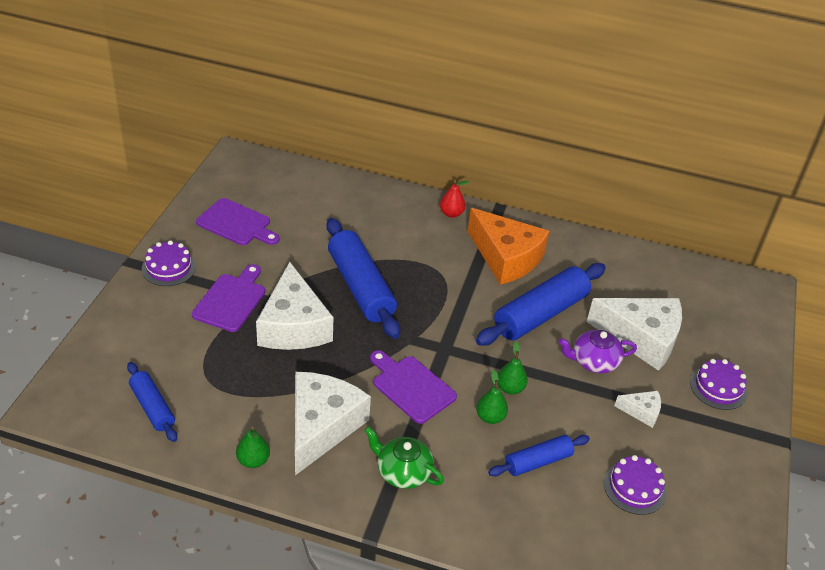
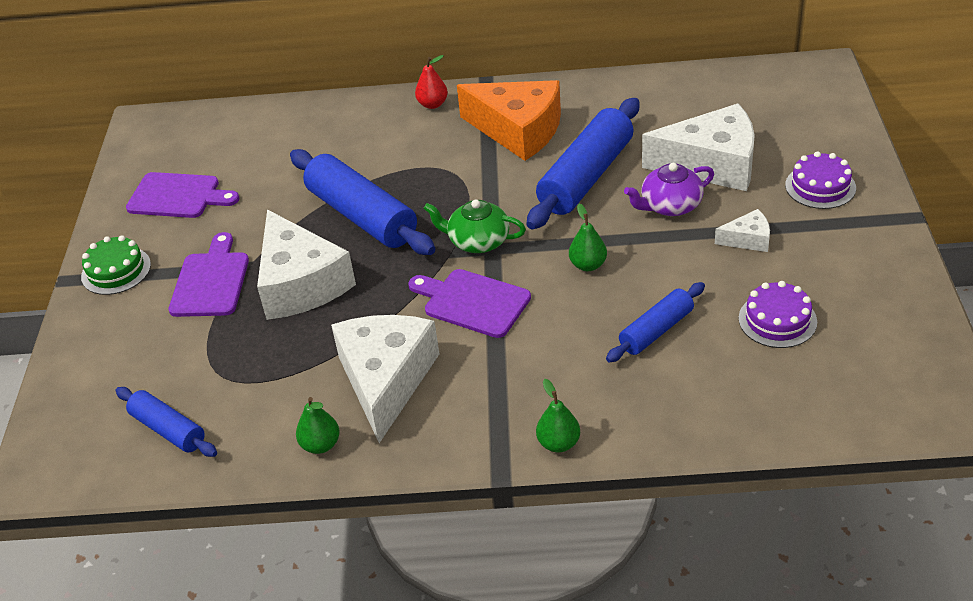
camera: 10 degrees left, 0 degrees up
purple cake [142,240,196,286] -> green cake [81,235,151,295]
green teapot [364,426,444,489] -> green teapot moved to [423,199,526,253]
green pear [476,370,508,424] -> green pear moved to [536,379,580,452]

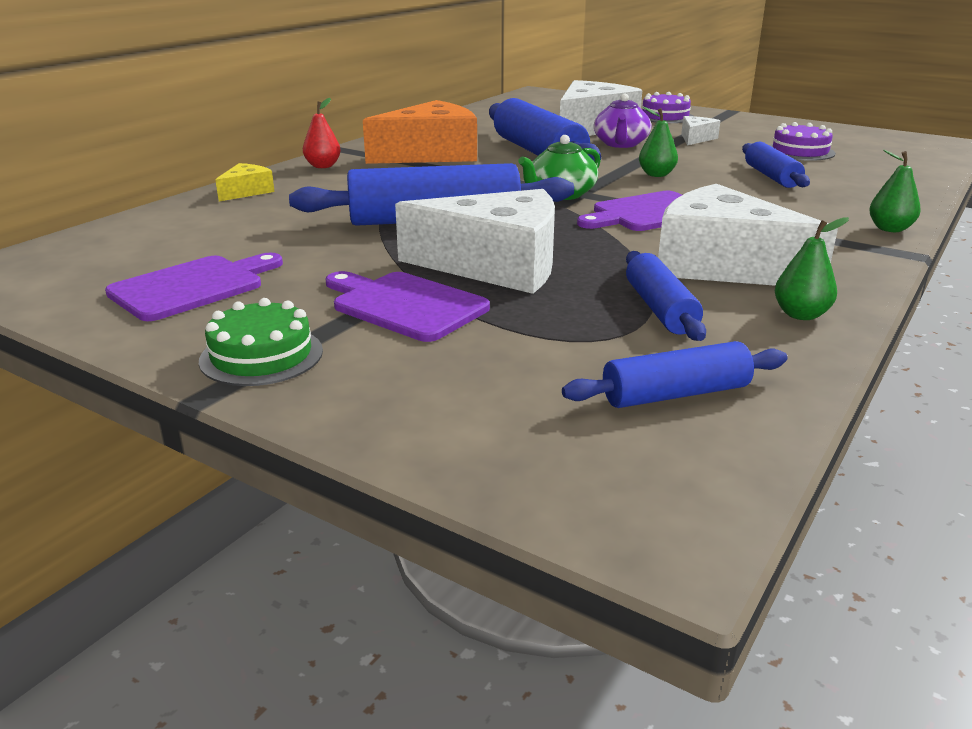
camera: 60 degrees left, 15 degrees down
none -> yellow cheese [215,163,275,201]
none -> blue rolling pin [626,251,706,341]

